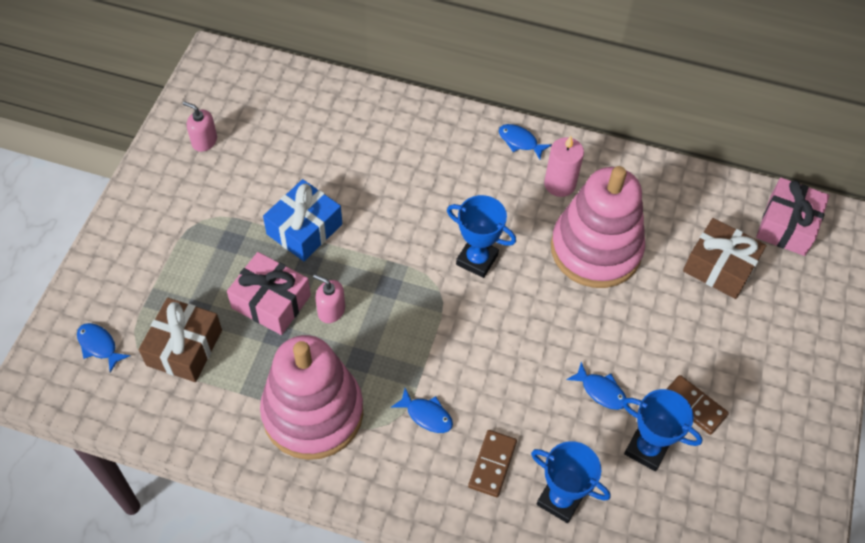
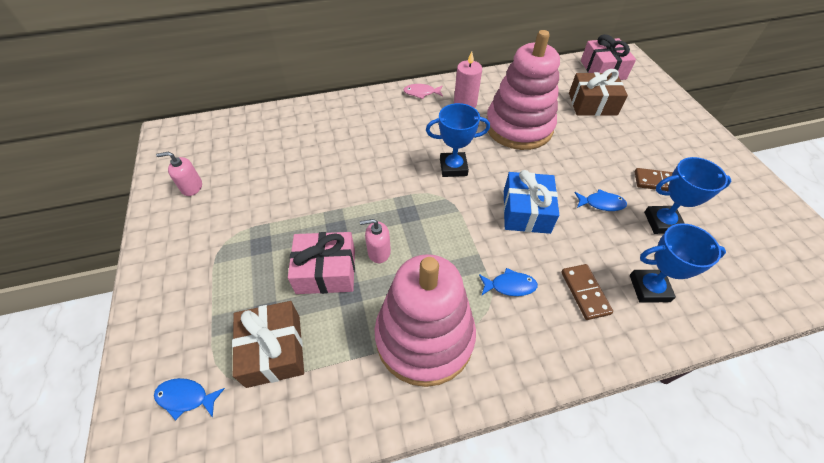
camera: 30 degrees left, 5 degrees down
blue gift [263,179,342,261] -> blue gift moved to [504,170,559,234]
blue fish [499,124,552,159] -> pink fish [403,84,443,99]

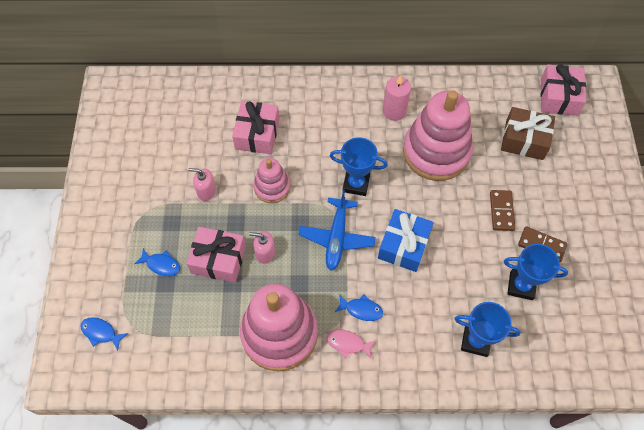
camera: 15 degrees right, 10 degrees up
pink soap dispenser [156,152,202,196] -> pink soap dispenser moved to [188,168,216,201]
brown gift [232,301,304,388] -> none
pink fish [403,84,443,99] -> pink fish moved to [327,330,376,359]
brown domino [561,264,613,320] -> brown domino moved to [490,190,515,231]
blue fish [574,189,627,211] -> blue fish moved to [134,248,180,276]
none -> pink gift [232,101,279,154]
none -> pink stacking toy [254,158,290,203]
none -> blue plane [298,190,376,271]

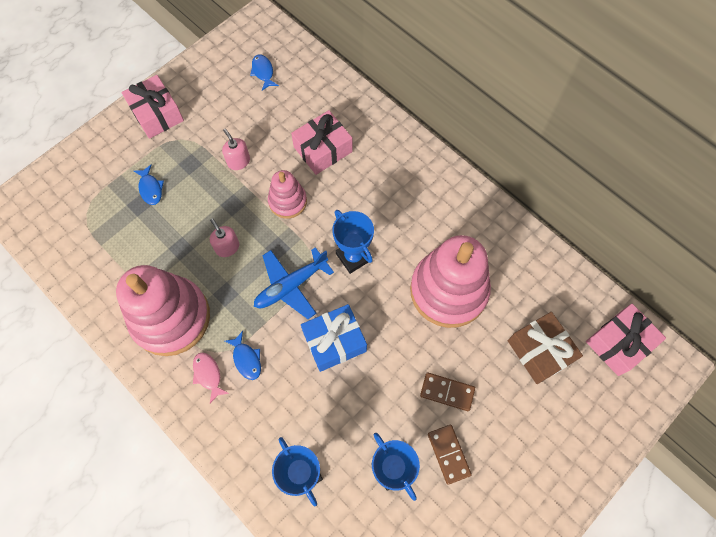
camera: 45 degrees right, 5 degrees up
blue fish [80,317,128,351] -> blue fish moved to [250,54,279,90]
pink gift [186,227,246,283] -> pink gift moved to [122,75,184,139]
pink candle [383,75,411,121] -> none
brown domino [490,190,515,231] -> brown domino turned 60 degrees clockwise [420,373,475,411]

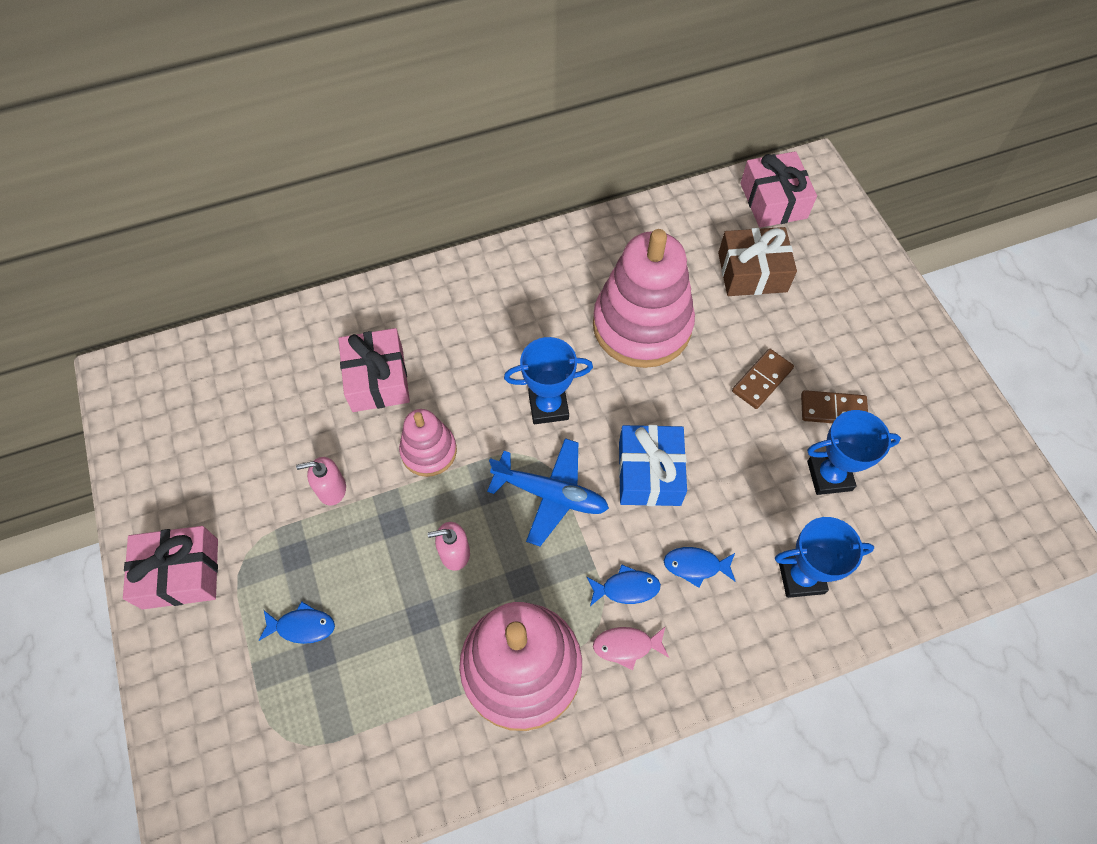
camera: 65 degrees left, 5 degrees down
blue fish [250,54,279,90] -> blue fish moved to [664,547,736,588]
blue plane [254,247,334,319] -> blue plane turned 60 degrees counterclockwise [487,438,609,546]

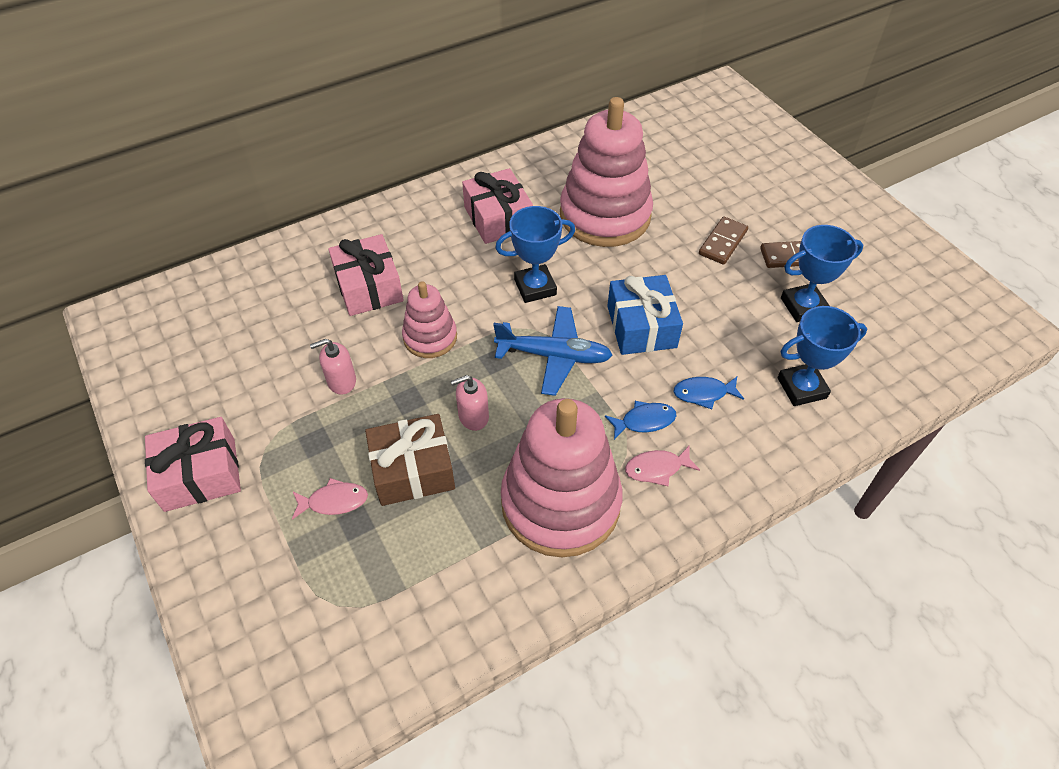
camera: 10 degrees left, 10 degrees down
blue fish [258,602,335,644] -> pink fish [292,478,368,520]
brown gift [718,227,797,296] -> brown gift moved to [365,414,455,506]
pink gift [740,151,817,228] -> pink gift moved to [462,168,533,244]

